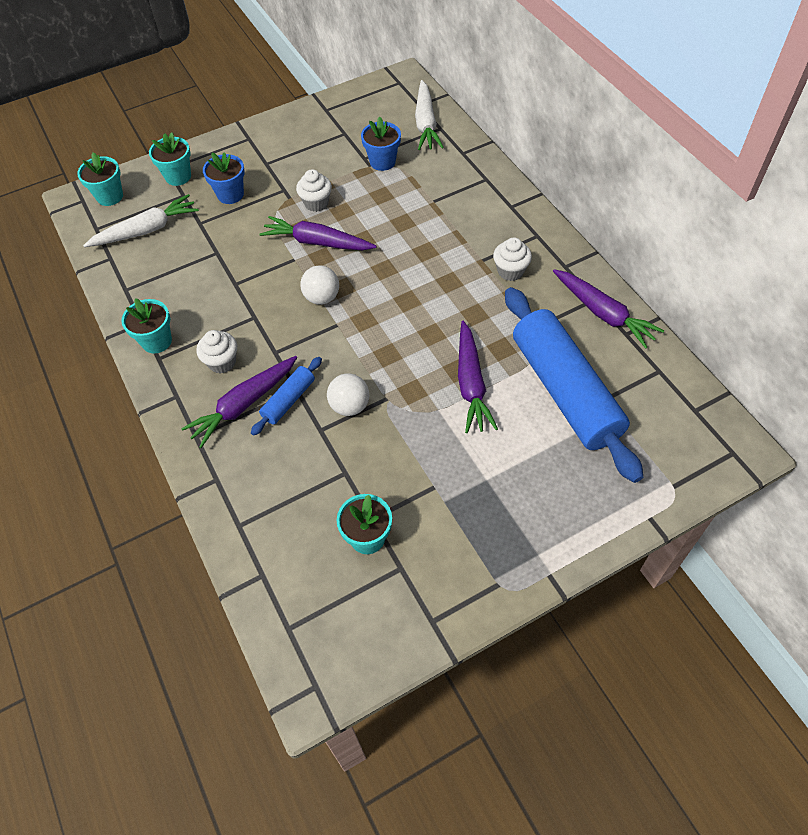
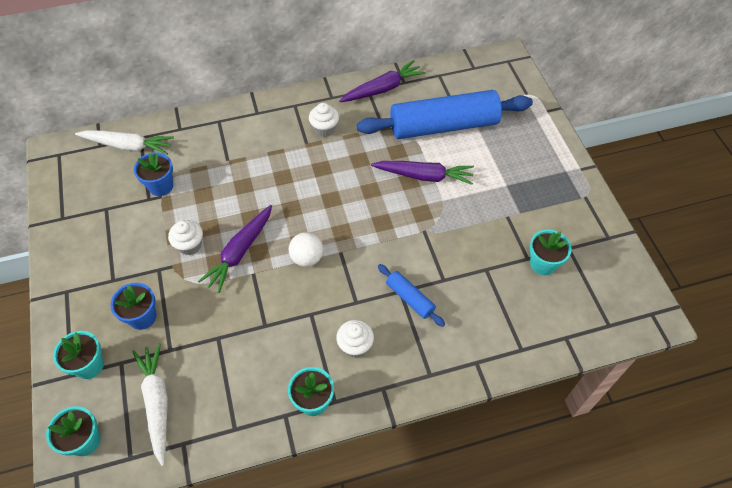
camera: 80 degrees left, 0 degrees up
purple carrot [181,356,297,448] -> none
white ball [327,374,369,416] -> none

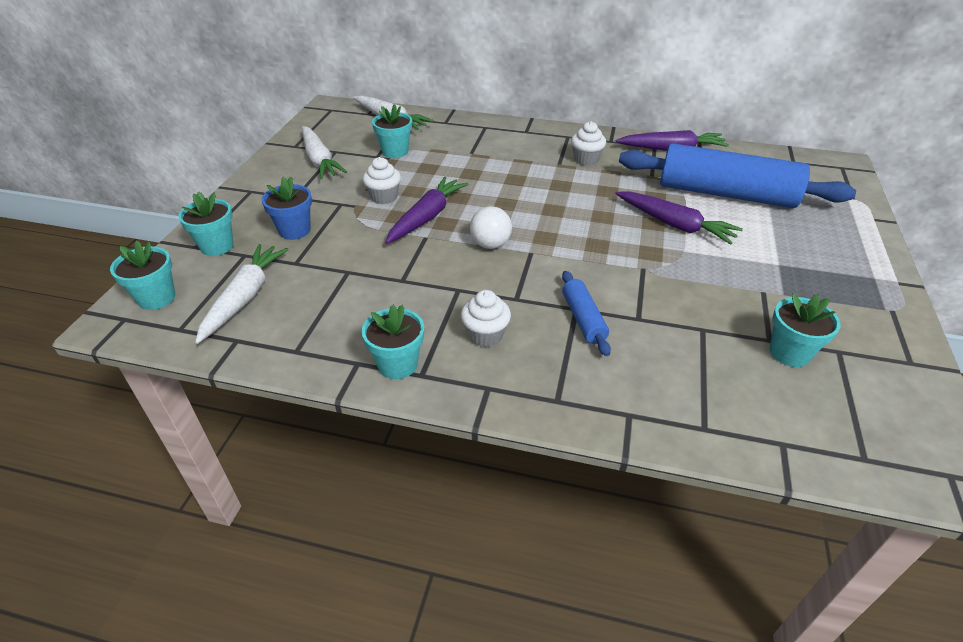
camera: 30 degrees right, 15 degrees down
blue flower pot [134,152,173,196] -> turquoise flower pot [372,104,412,158]
purple carrot [198,205,272,293] -> purple carrot turned 150 degrees clockwise [385,176,468,244]
none -> white carrot [302,126,347,179]

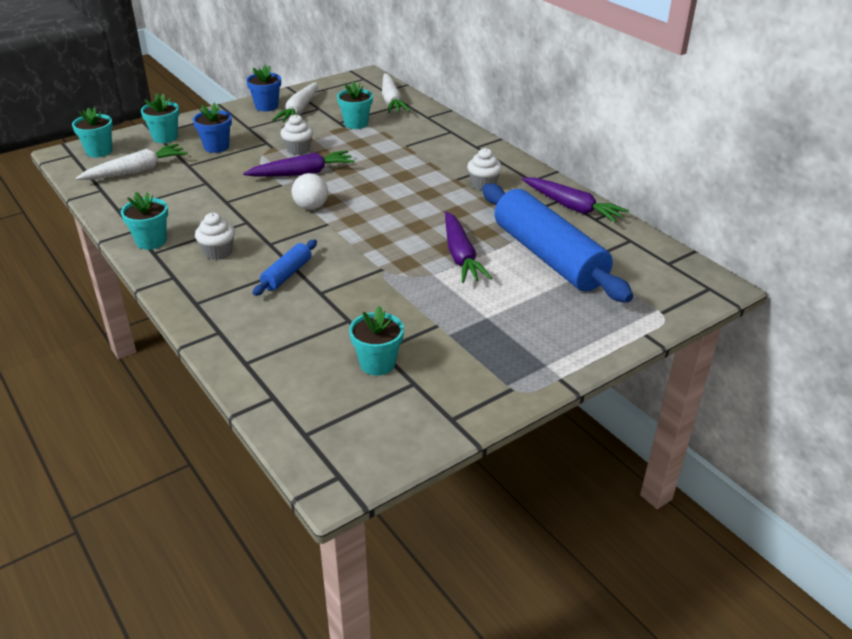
camera: 40 degrees right, 5 degrees down
none -> blue flower pot [246,65,281,111]

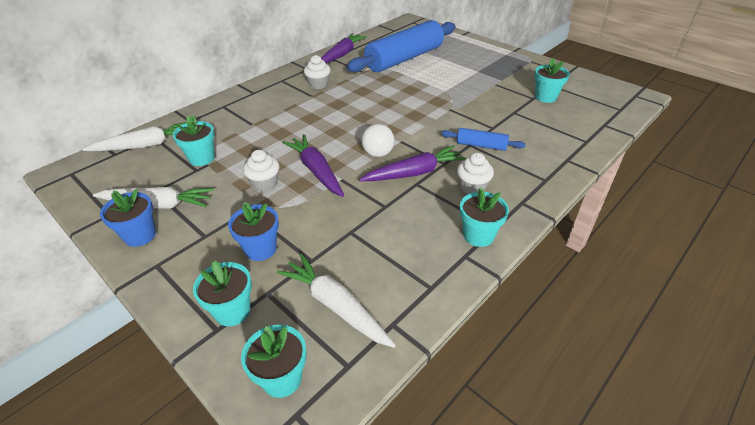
camera: 100 degrees left, 5 degrees up
purple carrot [445,211,492,283] -> purple carrot moved to [359,145,466,181]

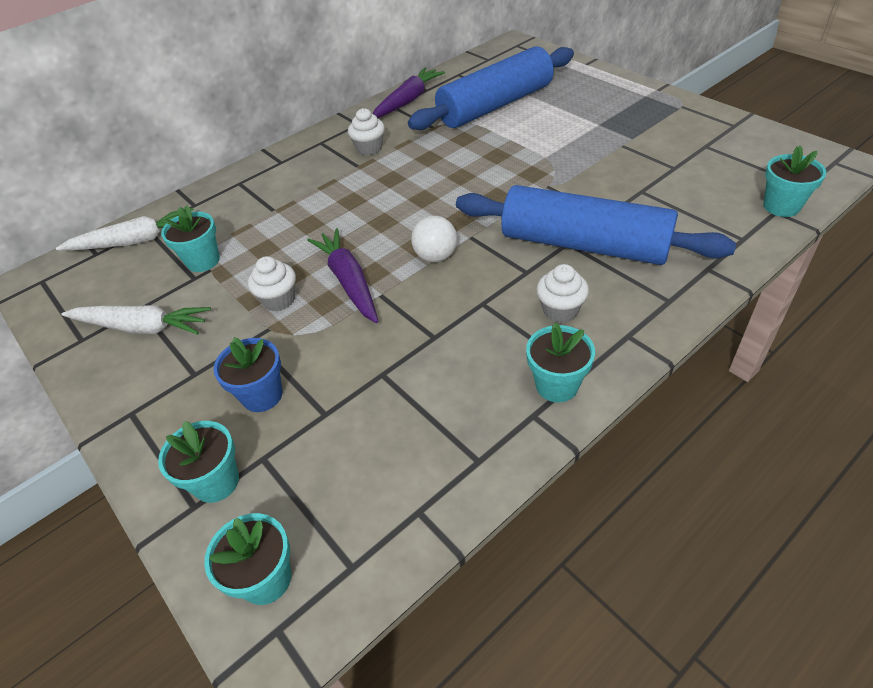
camera: 10 degrees right, 5 degrees up
blue flower pot [100,189,156,247] -> none
white carrot [277,254,396,348] -> none
purple carrot [359,145,466,181] -> none
blue rolling pin [441,128,526,151] -> blue rolling pin [456,185,736,265], size x2.28
turquoise flower pot [535,58,570,103] -> turquoise flower pot moved to [763,145,826,217]

